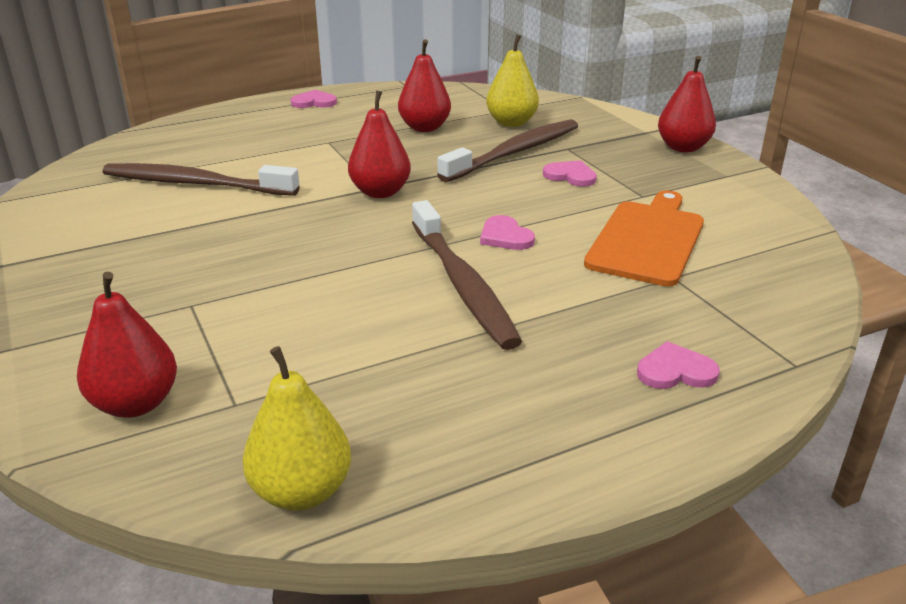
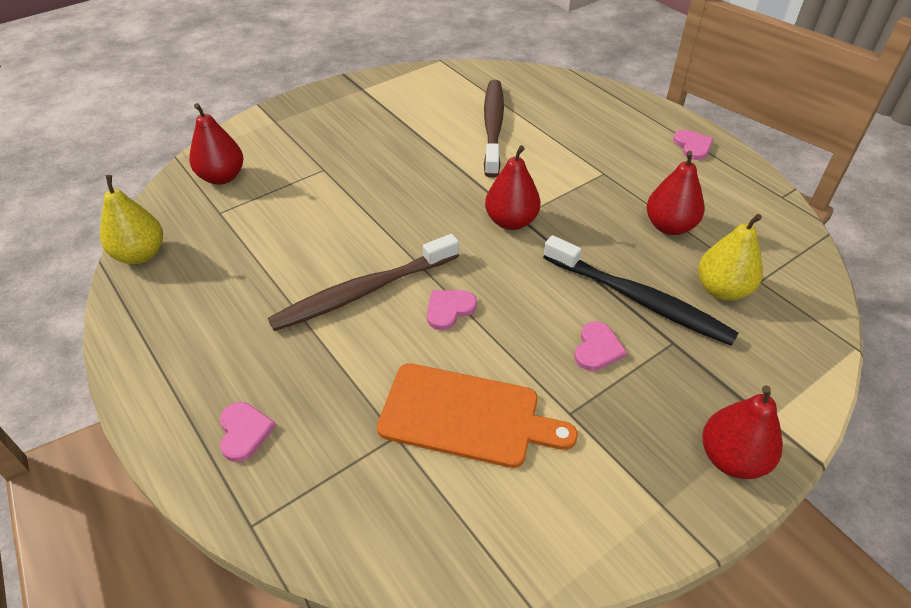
camera: 80 degrees right, 15 degrees up
brown toothbrush [437,119,578,182] -> black toothbrush [543,235,739,346]

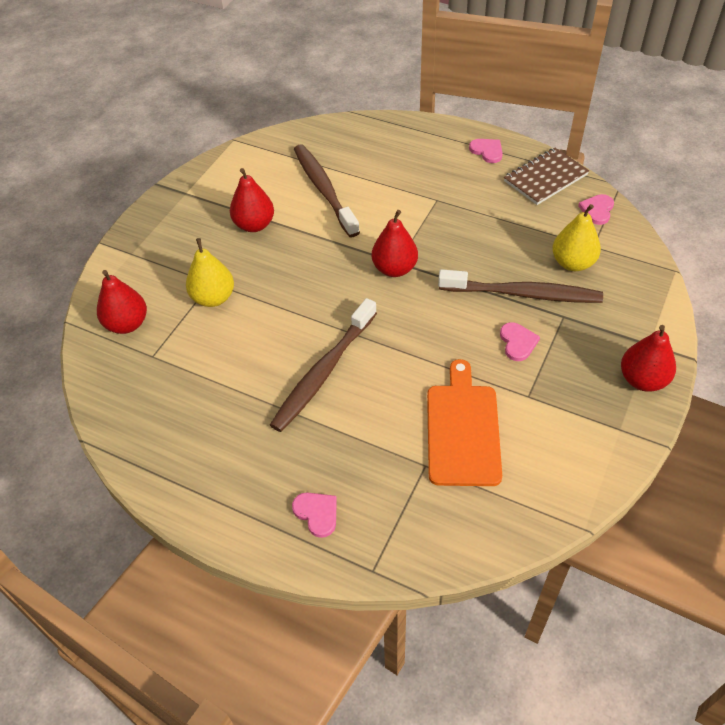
camera: 25 degrees left, 5 degrees up
yellow pear [100,175,163,264] -> yellow pear moved to [186,238,234,307]
orange cutting board [377,363,578,468] -> orange cutting board turned 75 degrees counterclockwise [427,359,502,486]
pink heart [427,290,477,330] -> pink heart moved to [578,194,614,225]
black toothbrush [543,235,739,346] -> brown toothbrush [438,269,603,303]
red pear [647,151,705,235] -> red pear moved to [230,168,274,232]
none -> brown notebook [504,148,589,205]

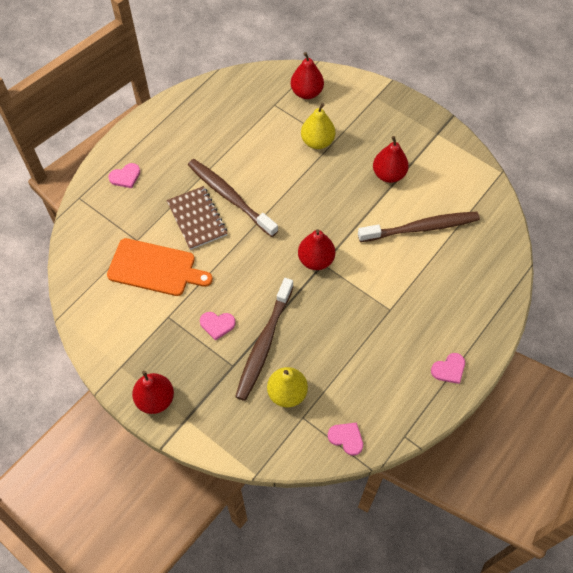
camera: 100 degrees right, 10 degrees up
brown notebook [504,148,589,205] -> brown notebook moved to [166,186,228,250]

